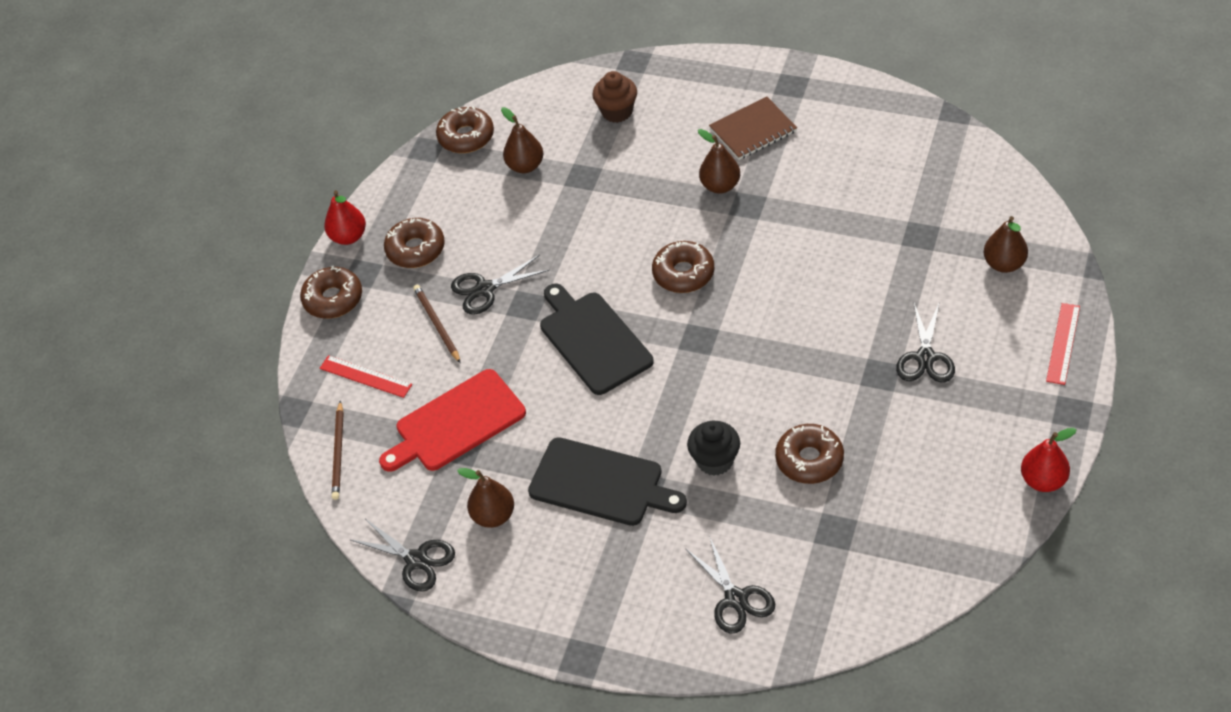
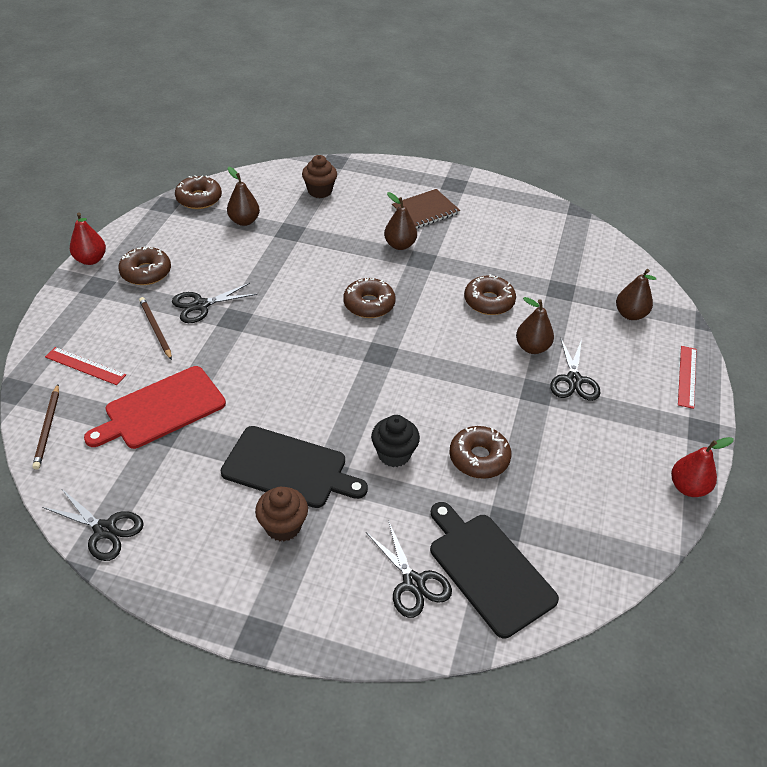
camera: 10 degrees left, 5 degrees down
brown donut [300,266,362,319] -> brown donut moved to [464,274,516,315]
brown pear [457,468,514,528] -> brown pear moved to [516,297,554,354]
black cutting board [540,284,654,395] -> black cutting board moved to [430,502,559,638]
none -> brown cupcake [255,487,308,542]

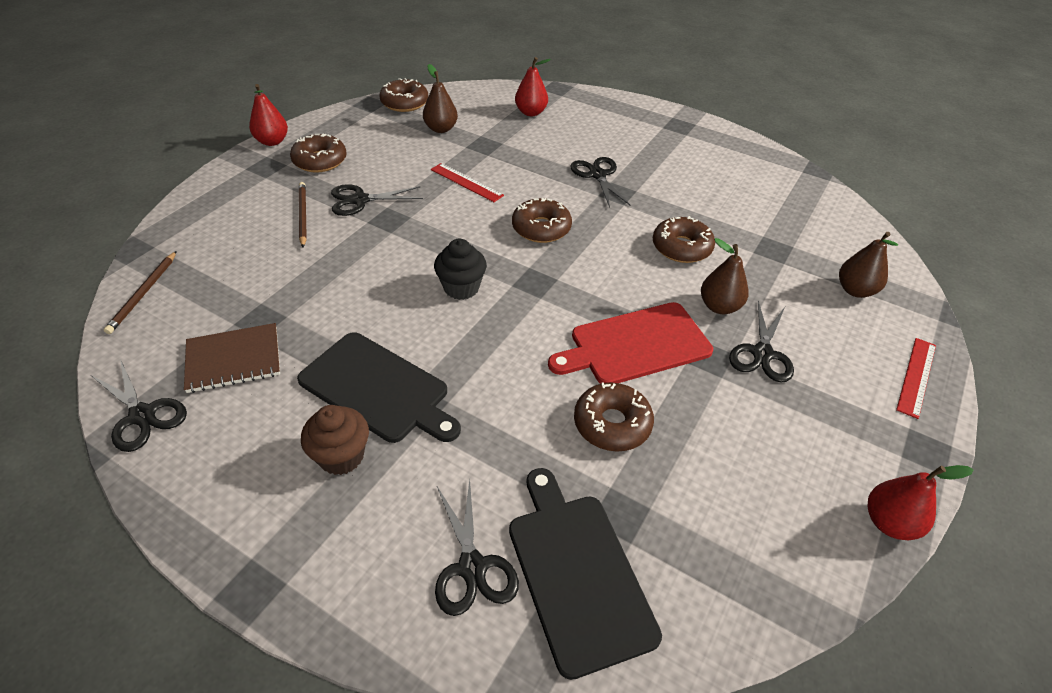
camera: 15 degrees right, 0 degrees up
red ruler [45,347,126,385] -> red ruler moved to [431,163,504,202]
red cutting board [84,366,226,449] -> red cutting board moved to [548,302,713,384]
brown cupcake [302,155,337,198] -> red pear [515,57,551,116]
black cupcake [371,415,420,467] -> black cupcake moved to [434,239,487,300]
brown pear [384,192,417,250] -> black scissors [570,157,631,208]
brown notebook [392,189,460,228] -> brown notebook moved to [184,323,280,393]

